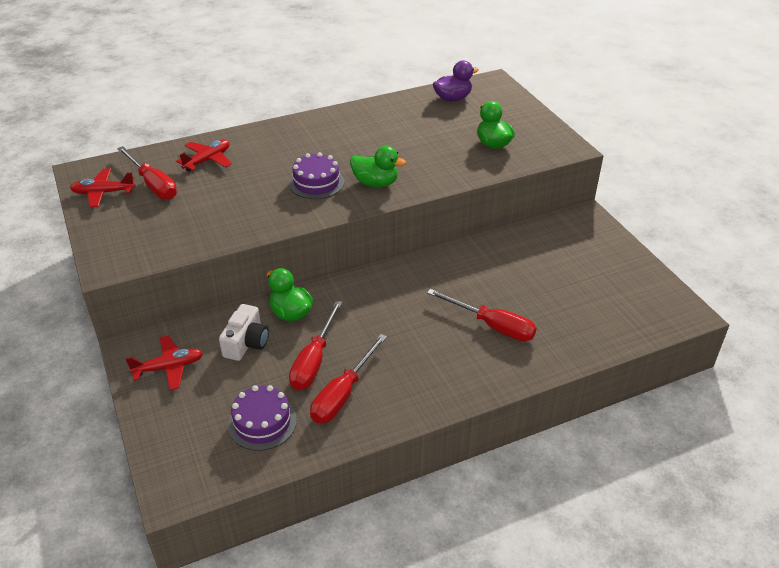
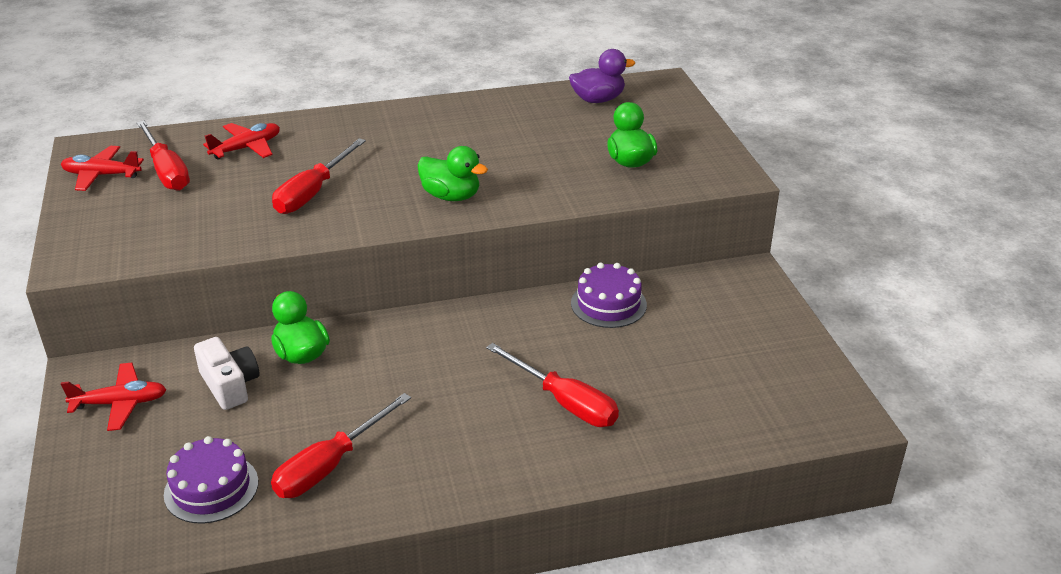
camera: 10 degrees right, 5 degrees down
white camera [219,304,269,361] -> white camera turned 60 degrees counterclockwise [194,337,259,410]
purple cake [289,152,344,199] -> purple cake moved to [571,263,647,328]
red screwdriver [289,300,343,391] -> red screwdriver moved to [272,138,366,214]

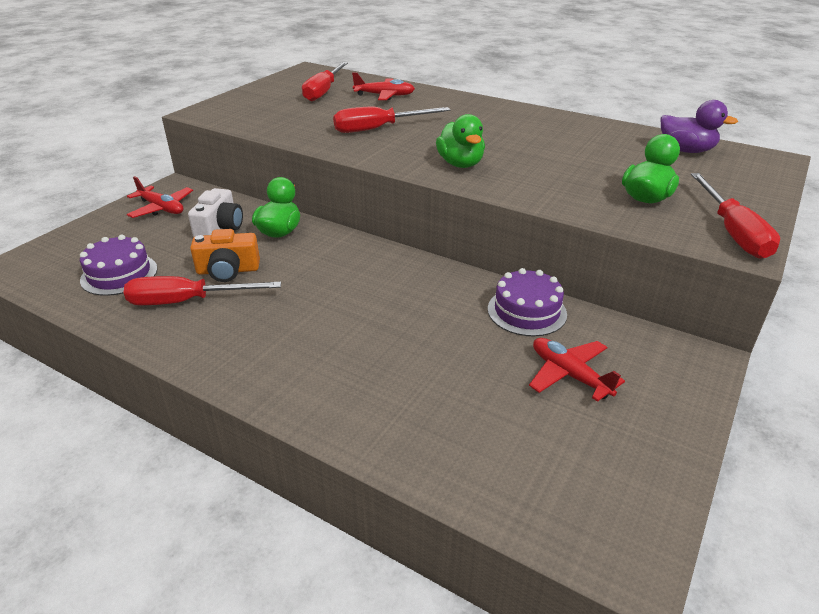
camera: 45 degrees right, 0 degrees up
red plane [61,146,144,191] -> red plane moved to [529,338,625,402]
red screwdriver [486,343,619,427] -> red screwdriver moved to [691,173,780,259]
none -> orange camera [190,229,260,282]

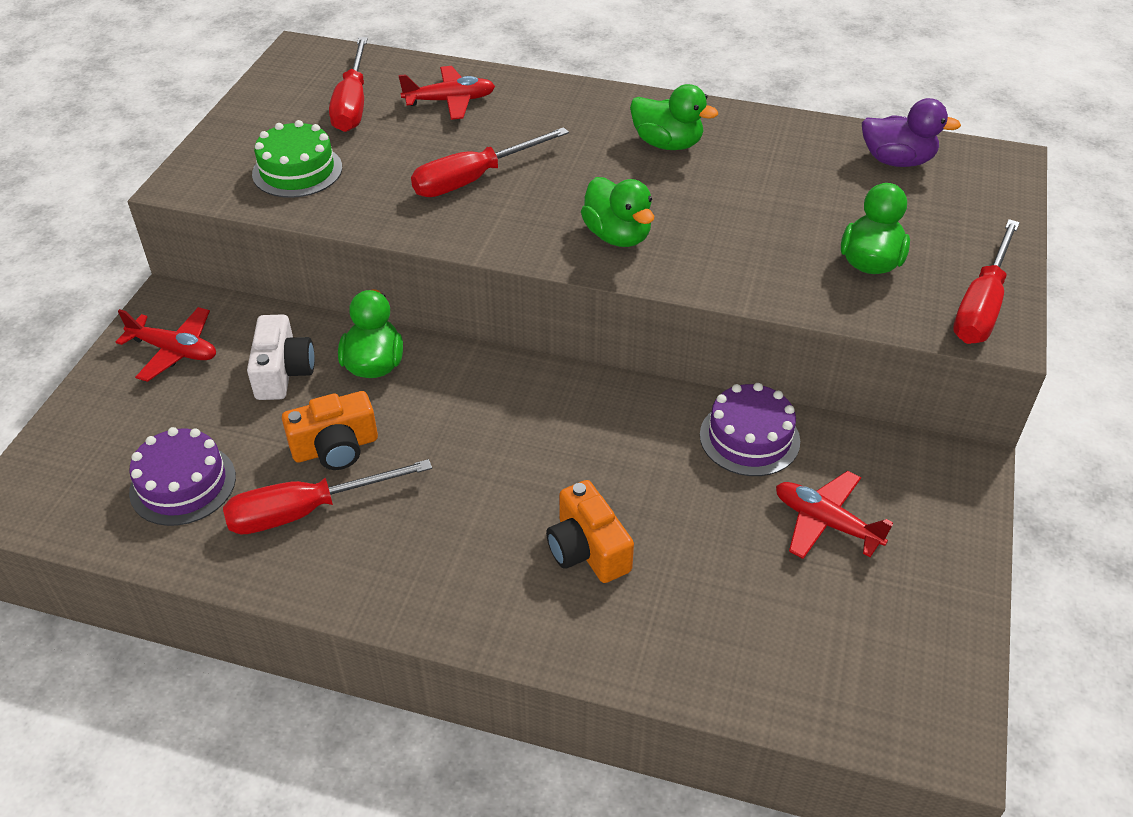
camera: 15 degrees left, 10 degrees up
red screwdriver [691,173,780,259] -> red screwdriver turned 45 degrees clockwise [953,219,1020,344]
none -> green cake [252,120,342,198]
none -> orange camera [546,480,634,583]
none -> green duck [630,84,718,150]

